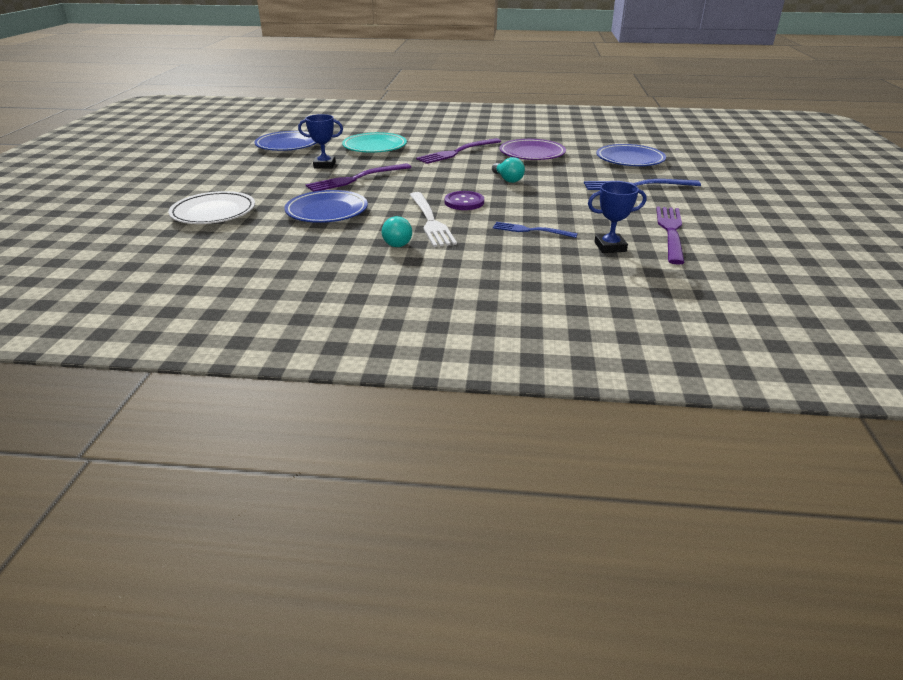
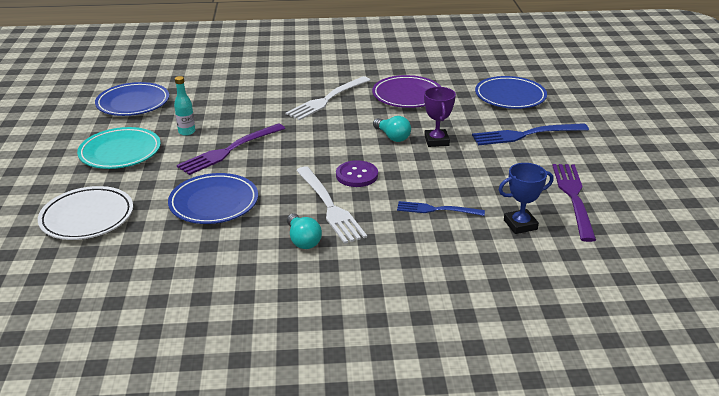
camera: 10 degrees left, 0 degrees up
blue trophy [298,114,343,168] -> turquoise bottle [174,76,195,136]
turquoise plate [342,132,407,153] -> turquoise plate moved to [77,127,161,169]
purple fork [416,138,501,164] -> white fork [286,76,370,120]
none -> purple trophy [424,87,456,147]

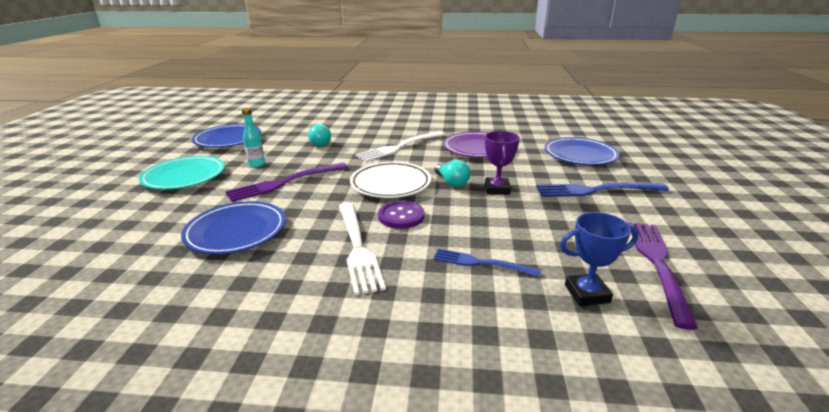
camera: 10 degrees right, 5 degrees down
white plate [38,186,133,240] -> white plate moved to [350,162,431,198]
turquoise light bulb [287,213,322,249] -> turquoise light bulb moved to [308,124,331,147]

